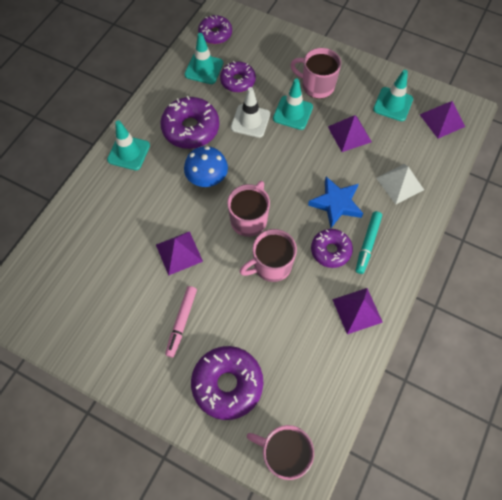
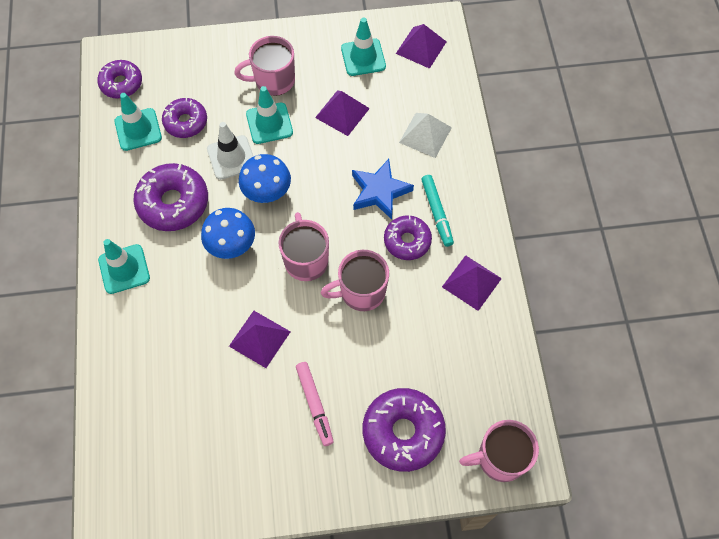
camera: 35 degrees left, 0 degrees up
pink mug [239,229,297,282] -> pink mug turned 45 degrees clockwise [321,250,389,311]
none -> blue mushroom [239,154,291,203]

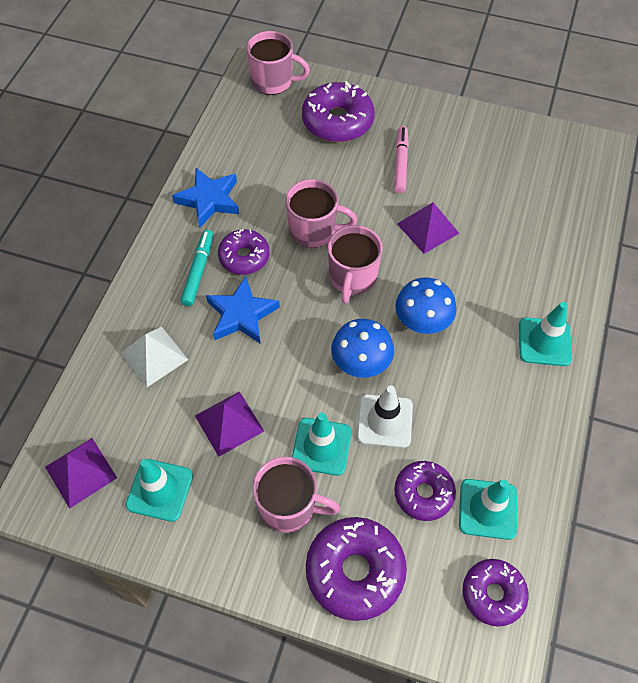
camera: 155 degrees left, 5 degrees down
purple donut [133,163,208,231] -> purple donut moved to [306,517,407,621]
purple pyramid [442,255,502,311] -> blue star [172,168,239,227]

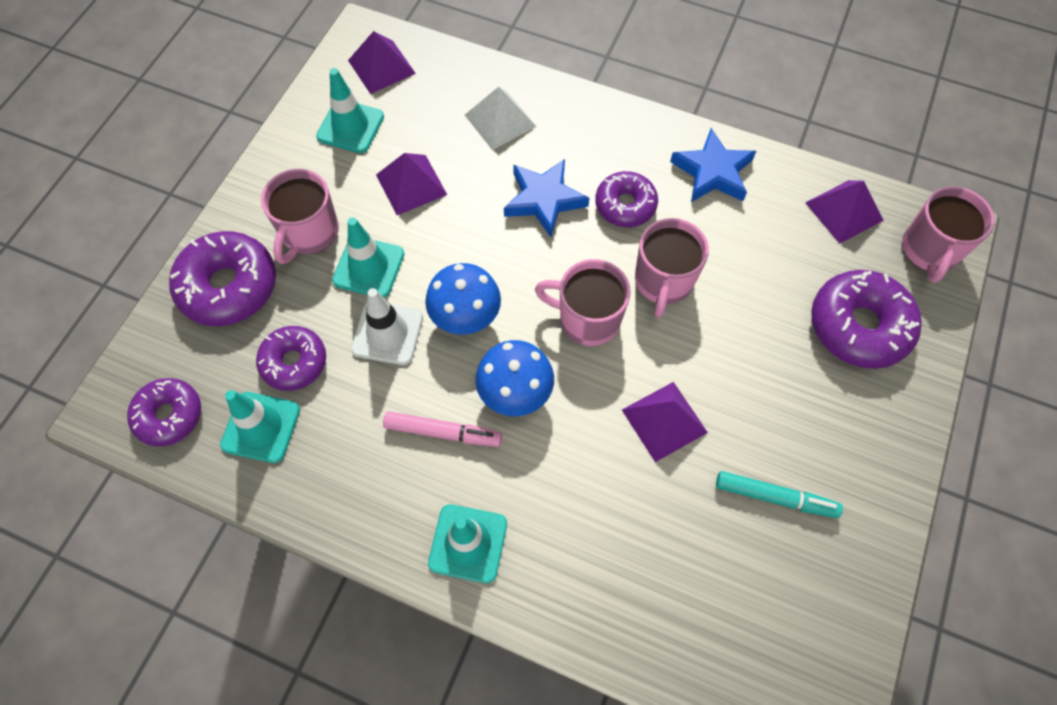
camera: 95 degrees right, 5 degrees up
turquoise marker [181,230,213,306] -> turquoise marker moved to [716,471,843,518]
pink marker [394,126,409,193] -> pink marker moved to [383,411,502,447]
none -> purple pyramid [805,180,884,244]

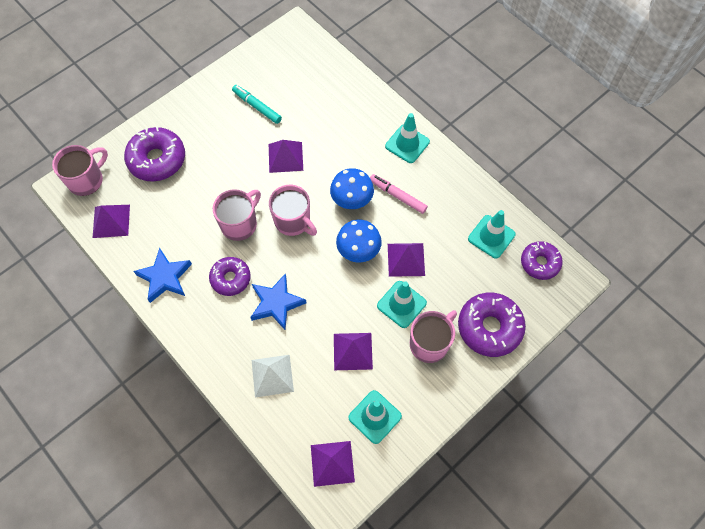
camera: 155 degrees left, 0 degrees up
purple donut [256,326,326,391] -> none
white traffic cone [351,288,423,365] -> purple pyramid [388,243,425,277]

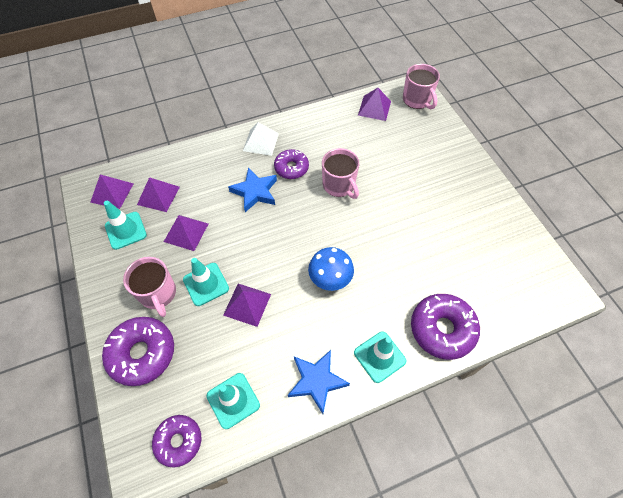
camera: 110 degrees right, 5 degrees down
purple donut [124,127,185,181] -> purple donut moved to [411,294,480,360]
blue star [134,248,192,303] -> blue star moved to [288,350,350,414]
turquoise marker [232,85,282,124] -> none
white pyramid [252,355,294,398] -> white pyramid moved to [243,122,279,156]
purple pyramid [269,140,303,173] -> purple pyramid moved to [137,177,180,212]
pink mug [269,185,317,236] -> none
blue mushroom [336,219,382,263] -> none
pink marker [370,174,428,214] -> none

